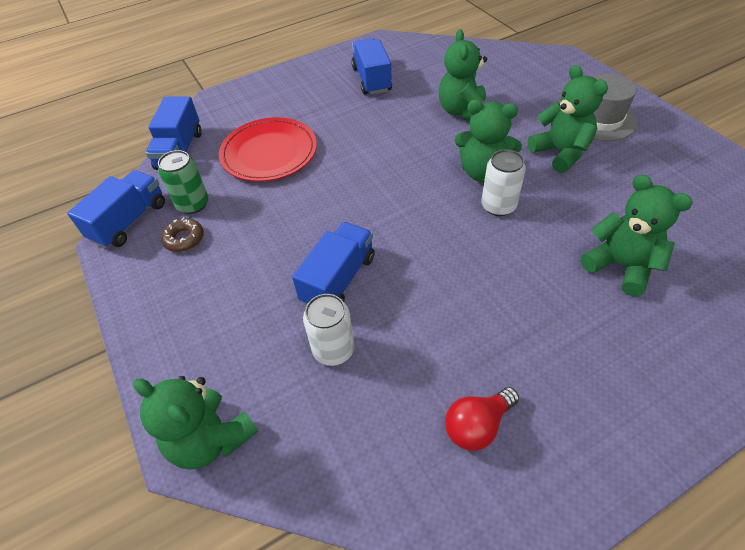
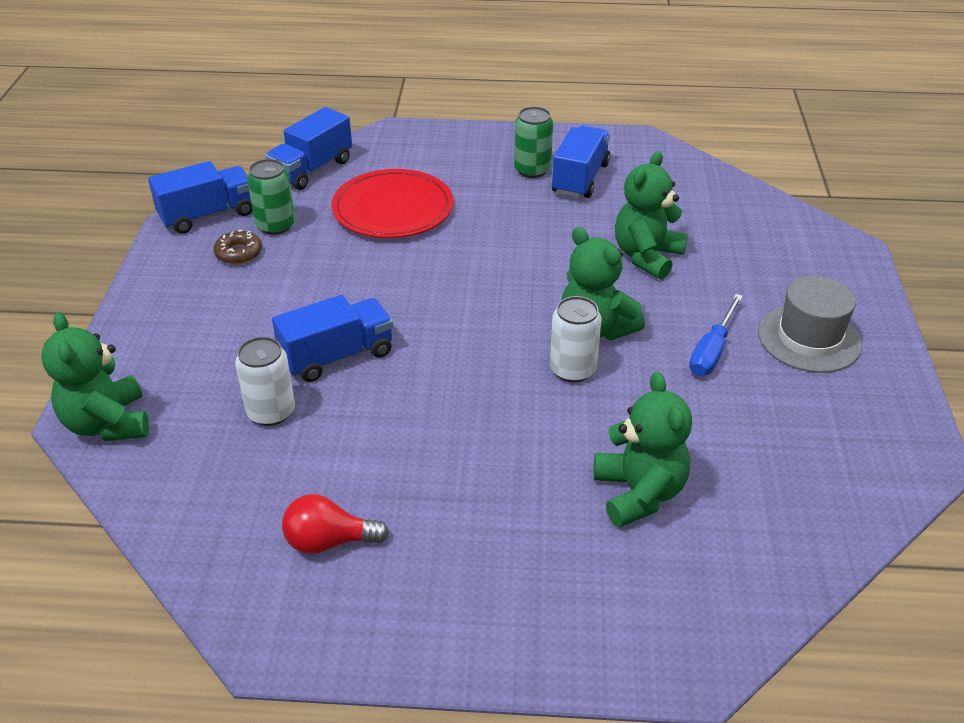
camera: 30 degrees right, 10 degrees down
green teddy bear [528,65,608,173] -> blue screwdriver [689,294,743,376]
none -> green can [514,107,553,178]

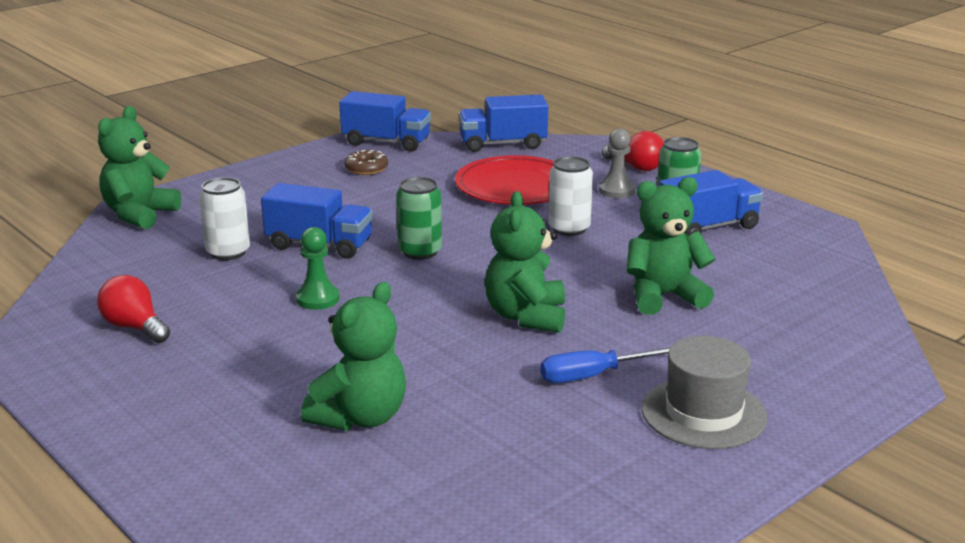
camera: 45 degrees right, 15 degrees down
green can [247,159,295,235] -> green can moved to [396,177,442,260]
white can [550,296,602,382] -> white can moved to [548,156,593,236]
none -> green pawn [296,227,340,310]
none -> grey pawn [599,129,635,198]
none -> red light bulb [602,131,664,171]

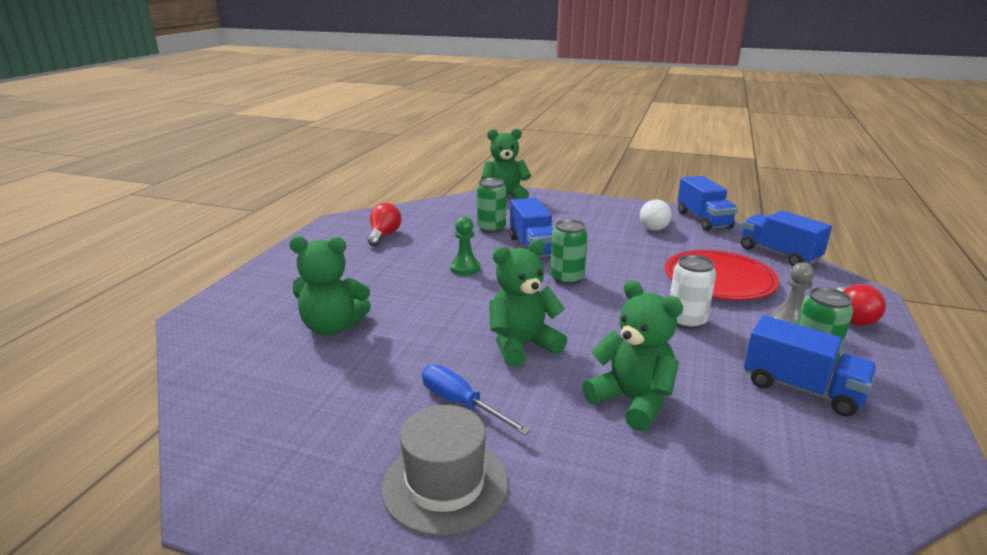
camera: 60 degrees right, 0 degrees up
white can [199,177,250,260] -> green can [477,178,506,233]
brown donut [344,150,388,175] -> white light bulb [640,199,672,231]

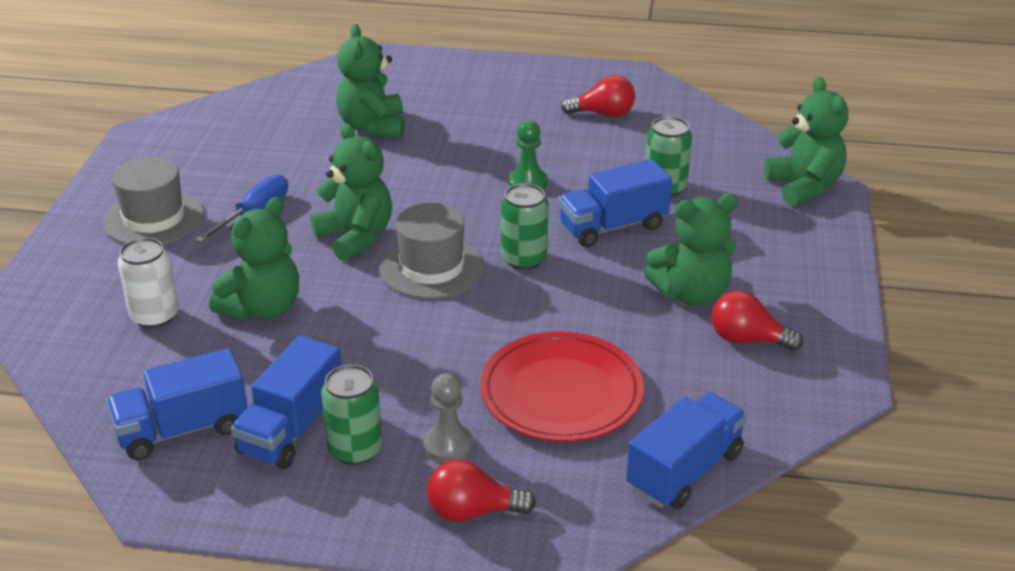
camera: 80 degrees right, 10 degrees up
white light bulb [640,199,672,231] -> red light bulb [712,290,803,351]
white can [670,255,716,329] -> white can moved to [118,238,178,328]
blue truck [677,176,738,231] -> blue truck moved to [106,348,248,460]
none -> grey hat [380,203,484,299]
none -> green teddy bear [644,193,738,306]

